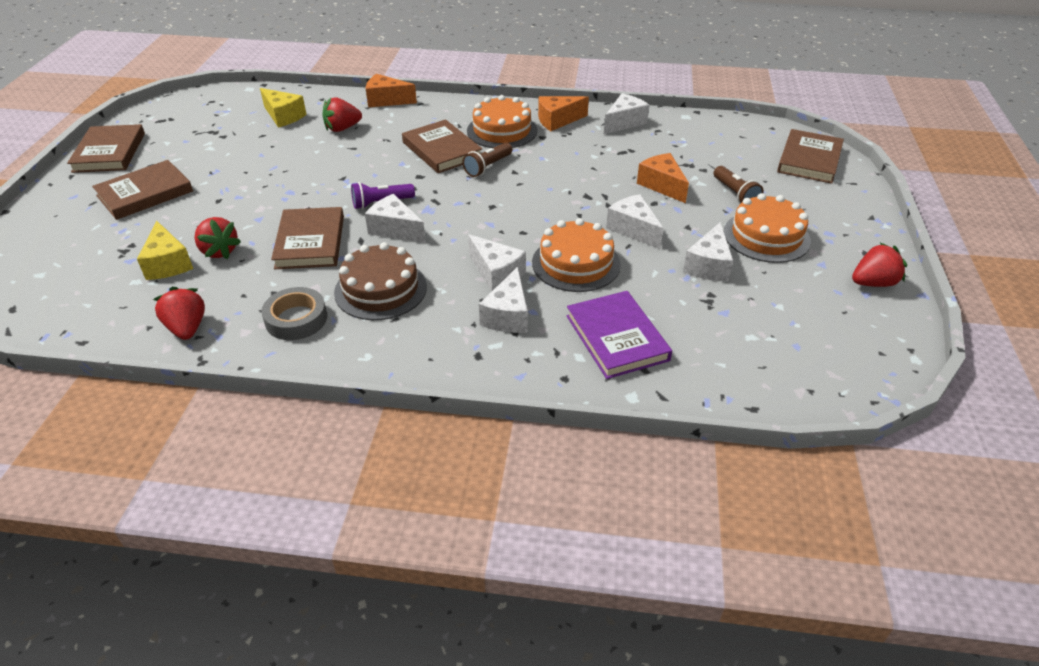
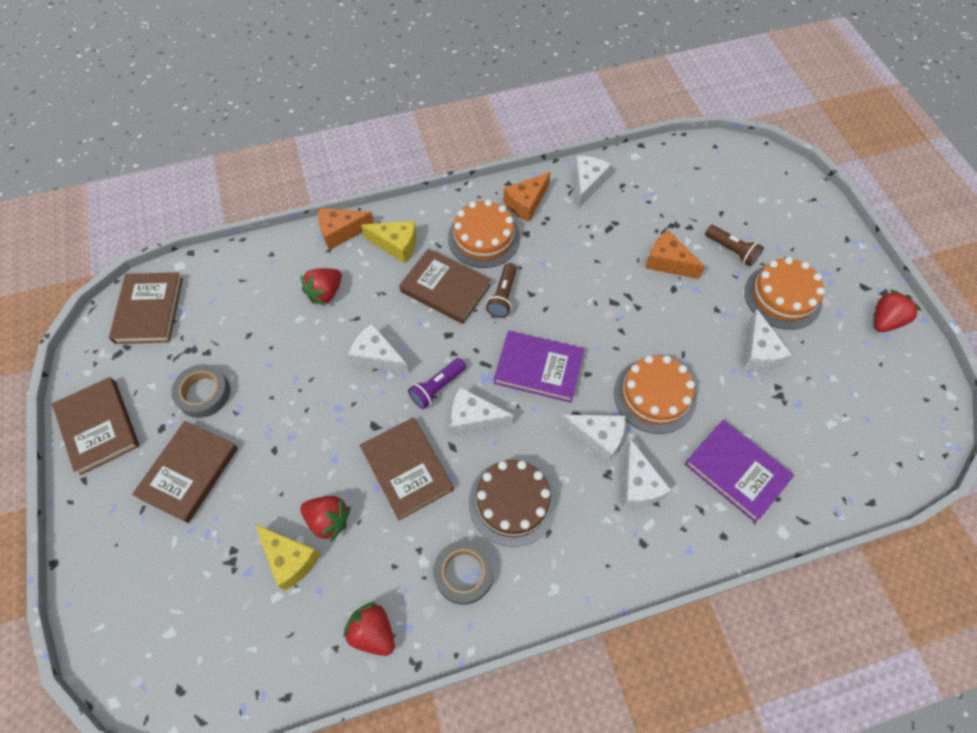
camera: 25 degrees left, 20 degrees up
yellow cheese [260,88,307,128] -> yellow cheese moved to [361,221,417,263]
white cheese [606,194,664,249] -> white cheese moved to [348,323,409,374]
brown book [777,129,844,184] -> brown book moved to [109,272,183,344]
none -> grey tape [171,364,230,418]
none -> purple book [494,331,584,403]

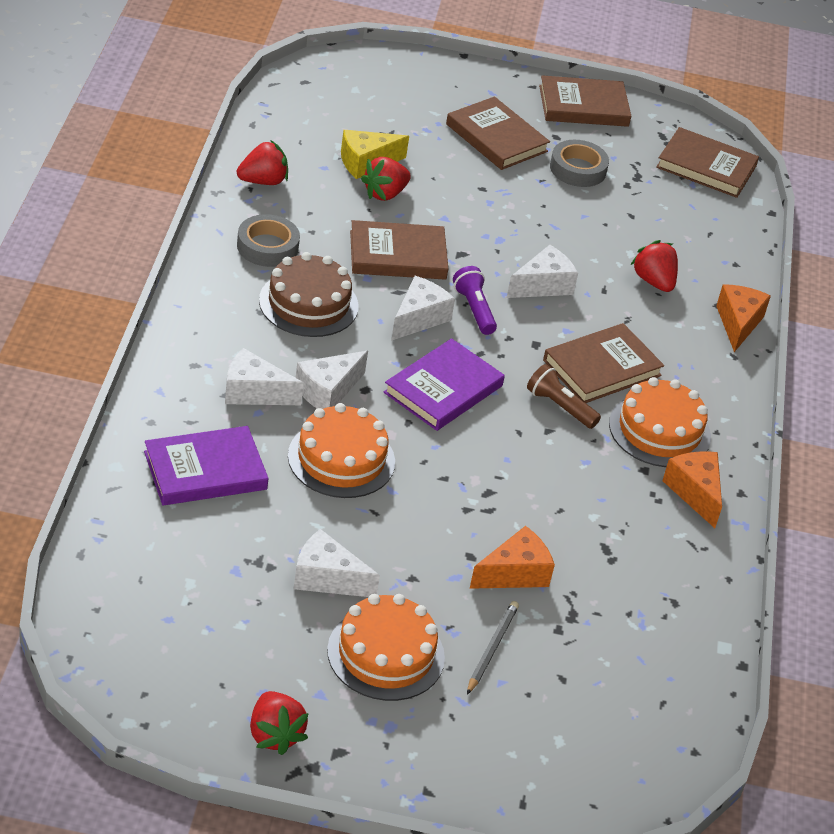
camera: 110 degrees right, 20 degrees down
yellow cheese [361,221,417,263] -> none
white cheese [574,156,611,208] -> none
brown flashlight [705,225,764,266] -> grey pencil [467,601,519,695]

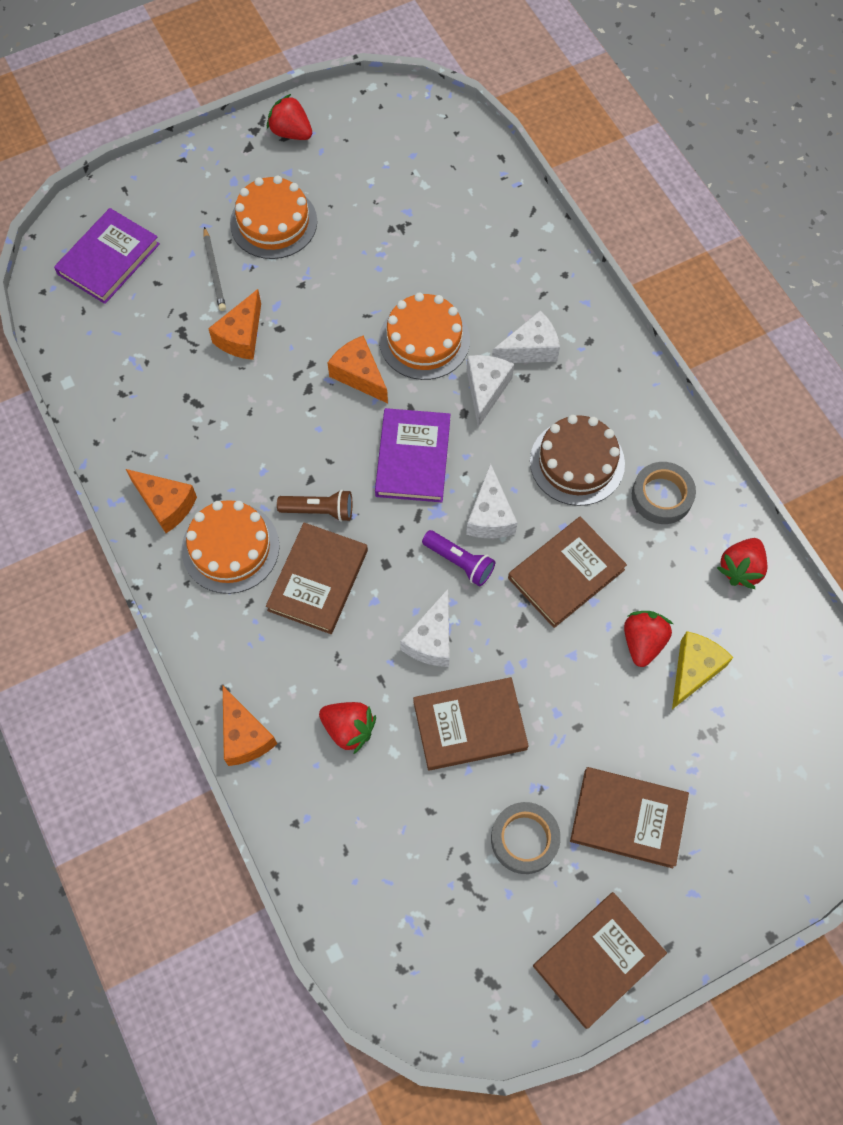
camera: 150 degrees right, 25 degrees up
purple book [144,426,269,505] -> purple book moved to [54,208,160,304]
white cheese [294,529,380,597] -> none
brown book [656,127,759,198] -> brown book moved to [413,677,529,770]
none -> orange cheese [328,336,388,403]

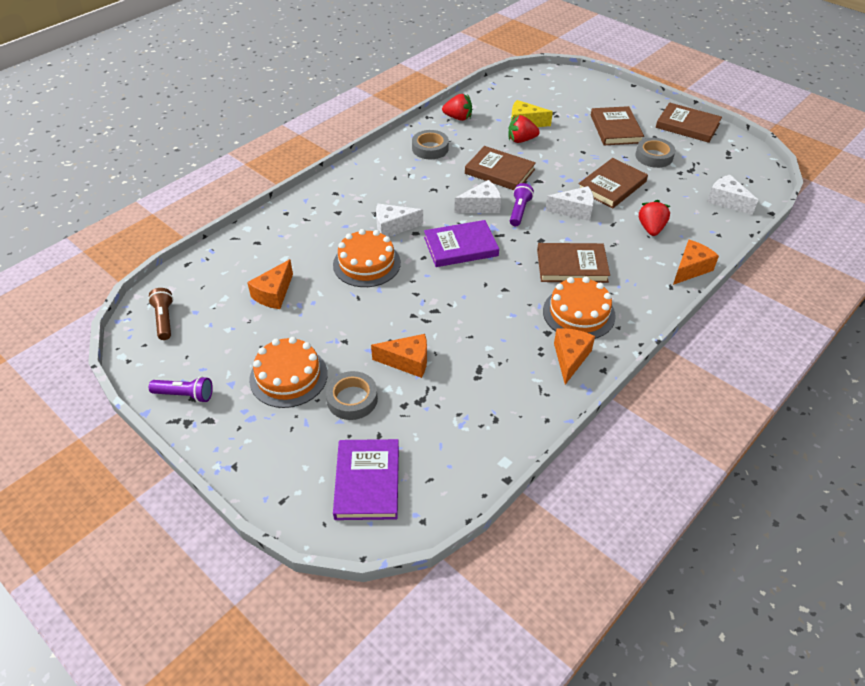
camera: 110 degrees left, 20 degrees down
purple book [54,208,160,304] -> purple book turned 75 degrees clockwise [333,439,399,520]
grey pencil [203,227,226,311] -> grey tape [326,371,378,420]
red strawberry [267,94,312,140] -> purple flashlight [149,376,213,403]
brown flashlight [277,490,352,522] -> brown flashlight moved to [148,288,173,340]
orange cheese [328,336,388,403] -> orange cheese moved to [247,259,293,309]
brown book [413,677,529,770] -> brown book turned 75 degrees clockwise [578,158,648,208]
white cheese [492,310,560,363] -> white cheese moved to [707,175,758,215]
brown cake [530,415,625,506] -> none

